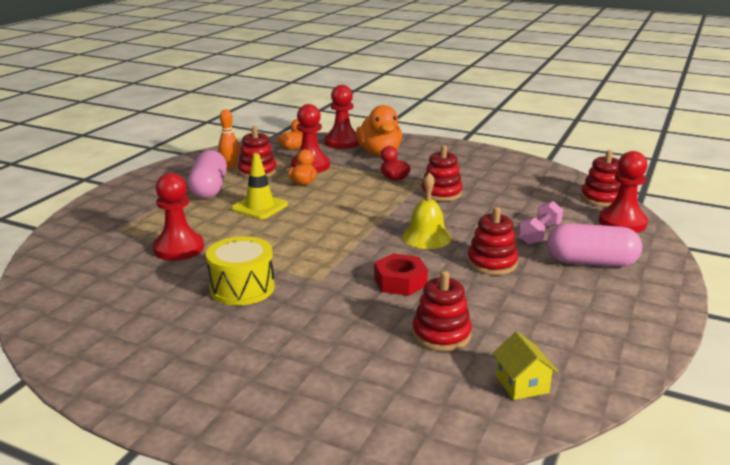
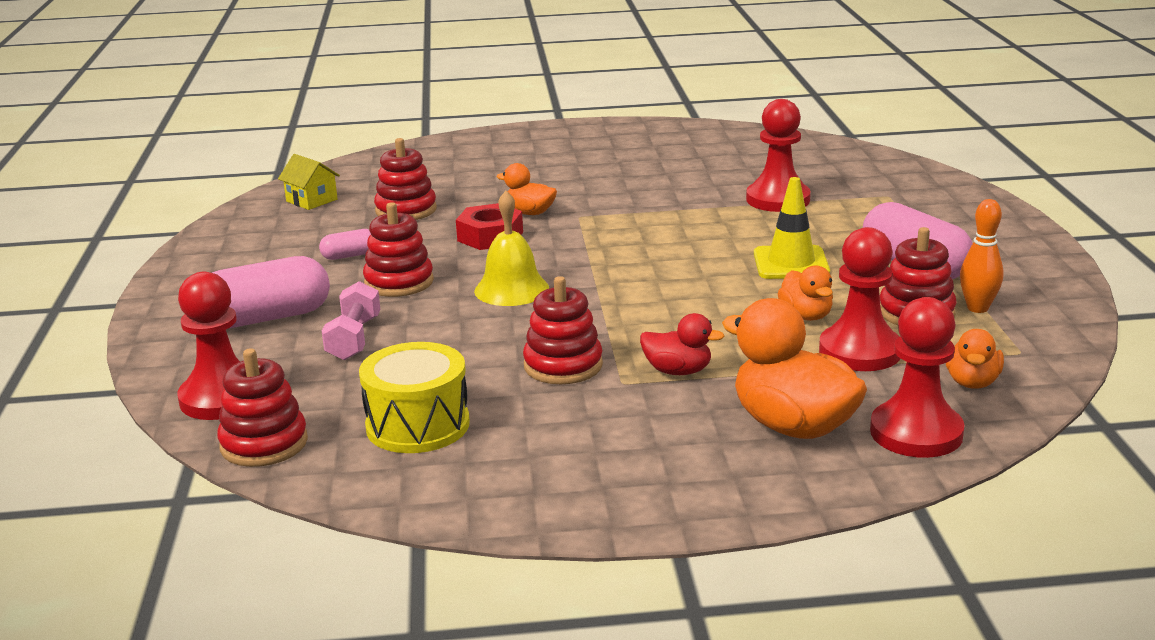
camera: 150 degrees right, 0 degrees up
yellow drum [206,236,275,306] -> yellow drum moved to [359,342,470,453]
none -> pink capsule [319,229,371,260]
none -> orange duck [496,163,557,215]

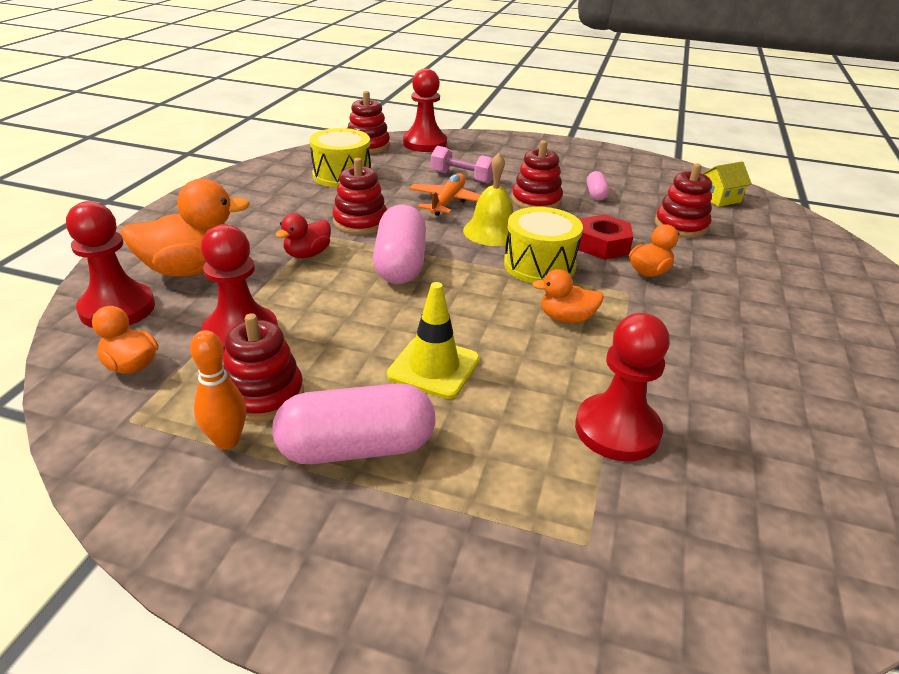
camera: 110 degrees right, 10 degrees up
pink capsule [212,256,330,328] -> pink capsule moved to [373,204,426,284]
orange duck [778,265,833,321] -> orange duck moved to [532,269,604,323]
none -> orange plane [409,173,481,216]
none -> yellow drum [504,207,583,283]

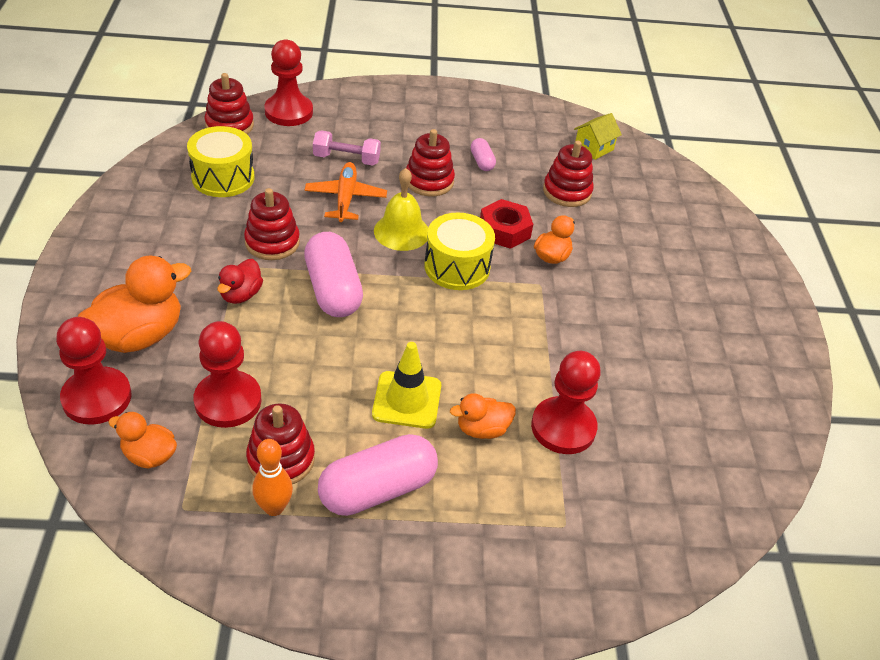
camera: 20 degrees left, 10 degrees up
orange duck [532,269,604,323] -> orange duck moved to [450,393,516,439]

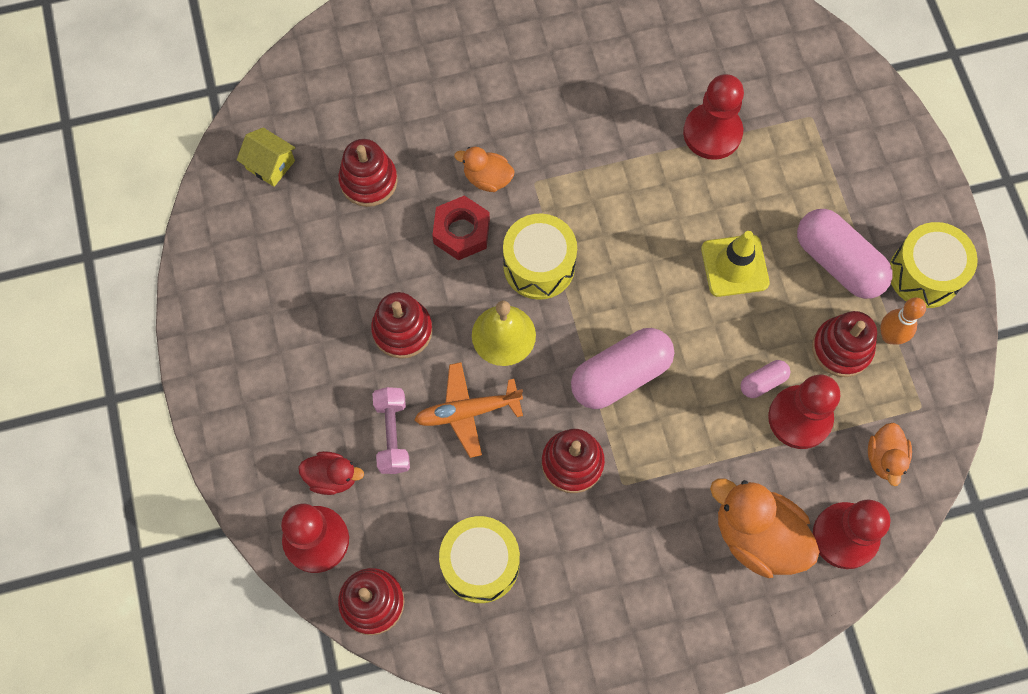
camera: 100 degrees left, 25 degrees up
red duck [217,259,263,304] -> red duck moved to [298,451,364,495]
orange duck [450,393,516,439] -> none
pink capsule [471,138,496,171] -> pink capsule moved to [741,360,790,398]
none -> yellow drum [890,222,978,308]

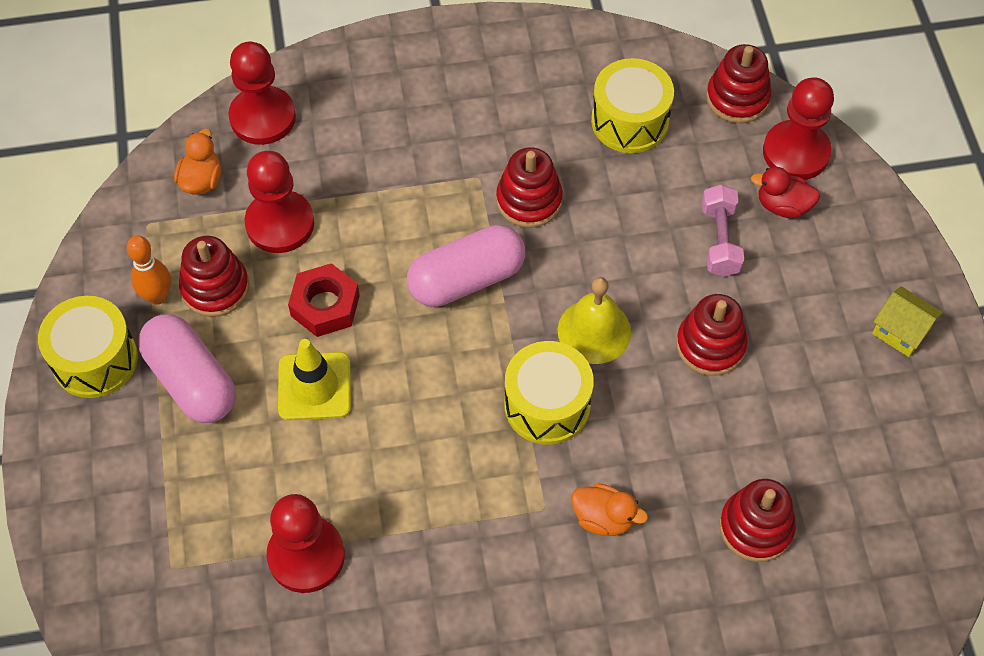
camera: 175 degrees left, 10 degrees down
yellow house [237,128,296,187] -> yellow house moved to [872,286,943,357]
orange plane [414,362,523,458] -> none
red nut [432,196,490,260] -> red nut moved to [288,263,360,337]
orange duck [710,479,819,578] -> none
pink capsule [741,360,790,398] -> none

